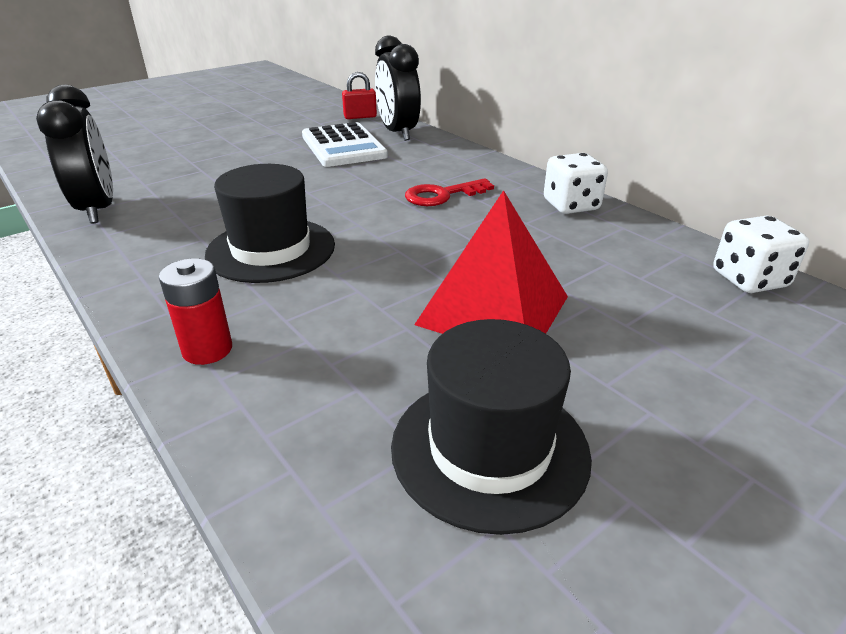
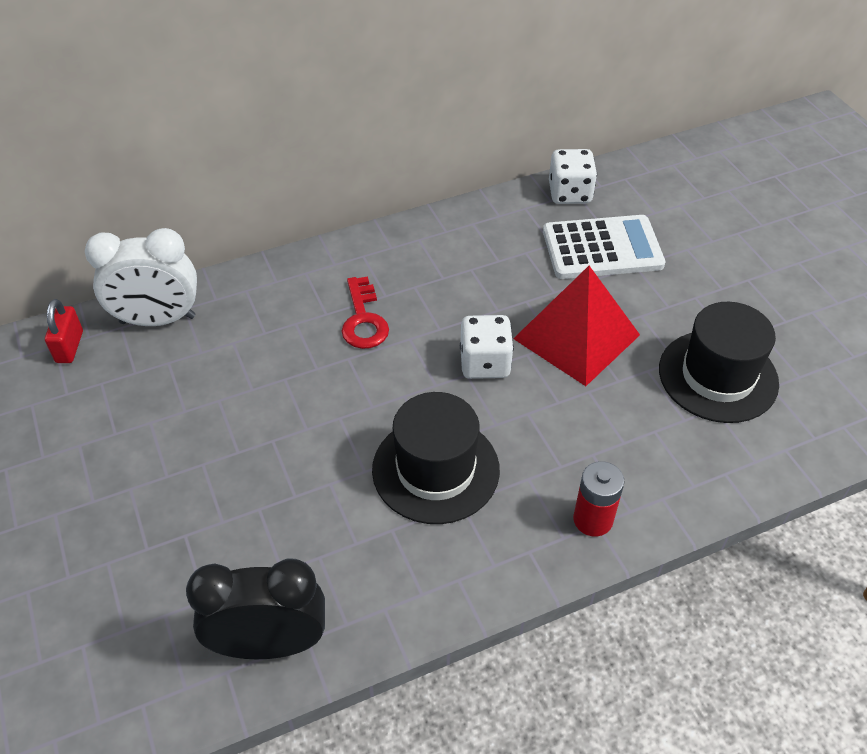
camera: 75 degrees left, 15 degrees up
white calculator [302,122,388,167] -> white calculator moved to [543,215,665,279]
black clock [375,35,421,141] -> white clock [85,228,197,326]
white dice [544,153,608,214] -> white dice moved to [460,315,514,379]

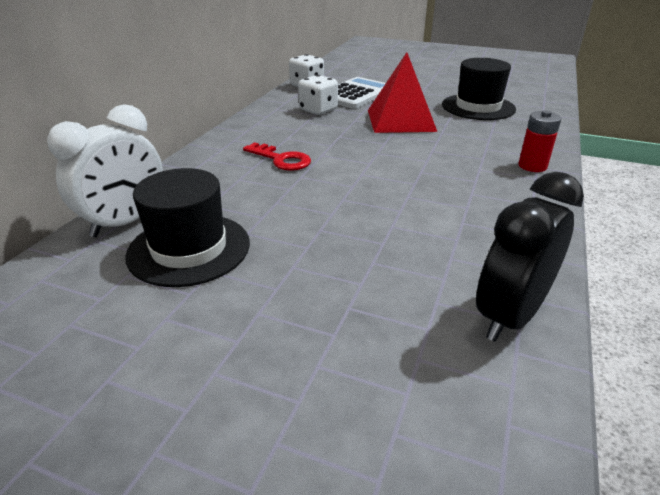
camera: 45 degrees left, 15 degrees down
red padlock [45,299,83,363] -> none
black hat [372,392,500,524] -> black hat moved to [125,168,250,287]
white dice [460,315,514,379] -> white dice moved to [298,75,338,115]

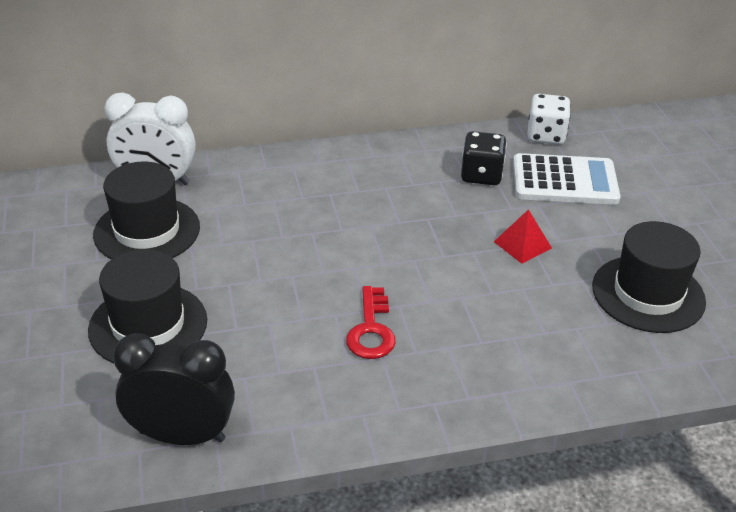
camera: 55 degrees right, 5 degrees up
red key [243,142,311,171] -> red key moved to [346,286,396,359]
white dice [298,75,338,115] -> black dice [461,131,507,185]
red pyramid [368,52,437,133] -> red pyramid [494,209,552,264], size x0.49
red battery [519,110,561,172] -> none
none -> black hat [88,249,207,363]

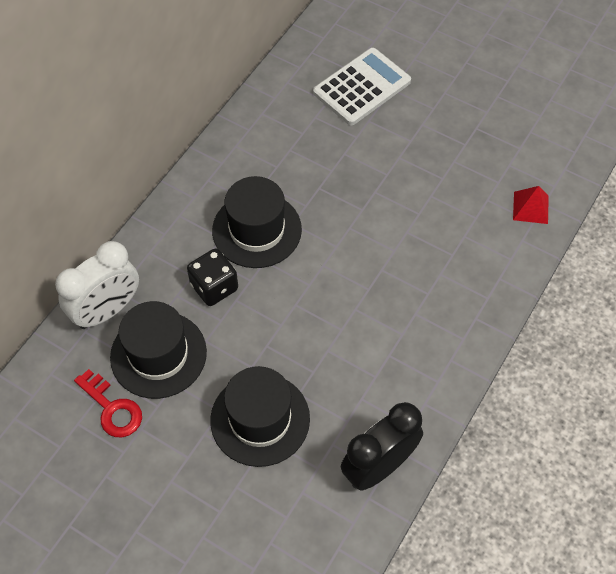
camera: 45 degrees left, 20 degrees up
red key [346,286,396,359] -> red key moved to [74,369,142,437]
black dice [461,131,507,185] -> black dice moved to [187,248,238,306]
red pyramid [494,209,552,264] -> red pyramid moved to [513,186,549,224]
white dice [527,94,571,145] -> none
black hat [592,221,706,333] -> black hat moved to [212,176,302,268]

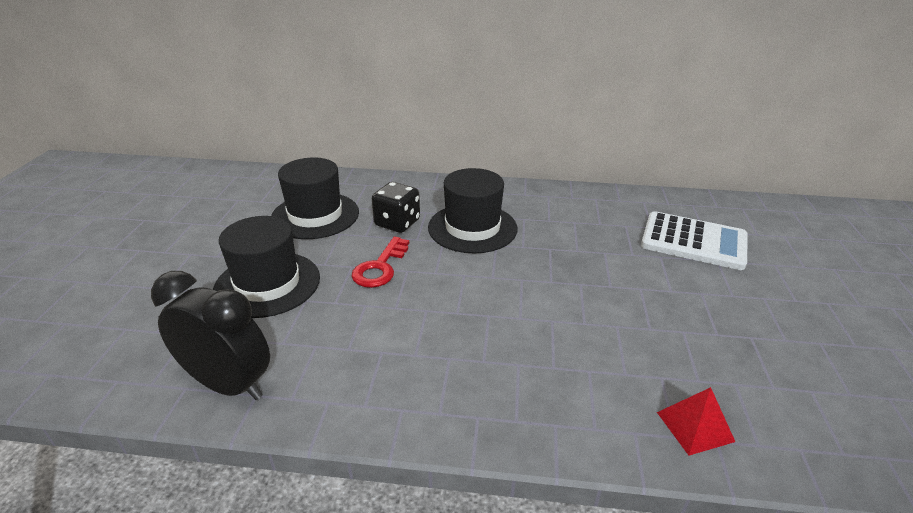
camera: 65 degrees right, 25 degrees down
white clock [55,241,139,329] -> none
red key [74,369,142,437] -> red key moved to [351,236,409,288]

